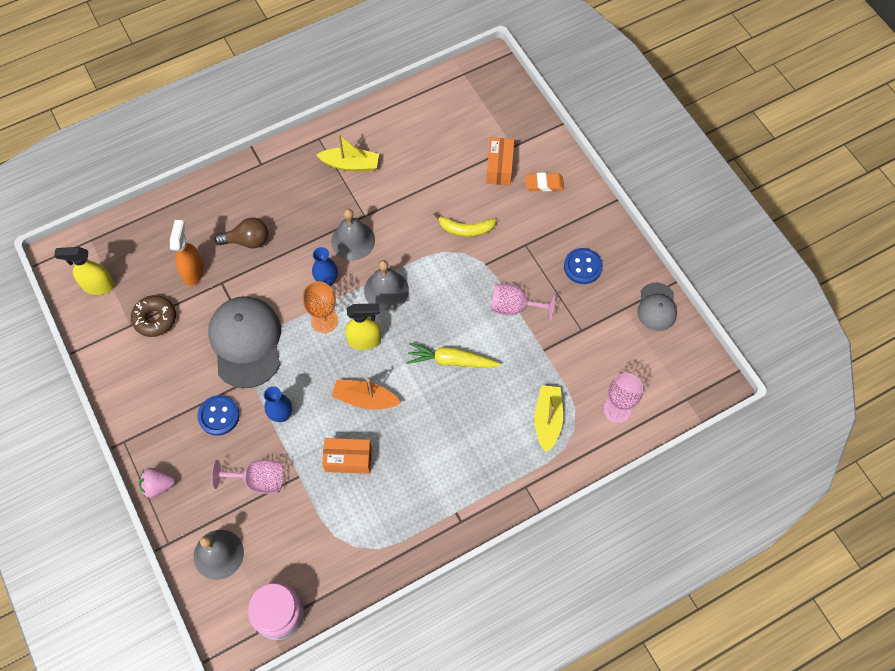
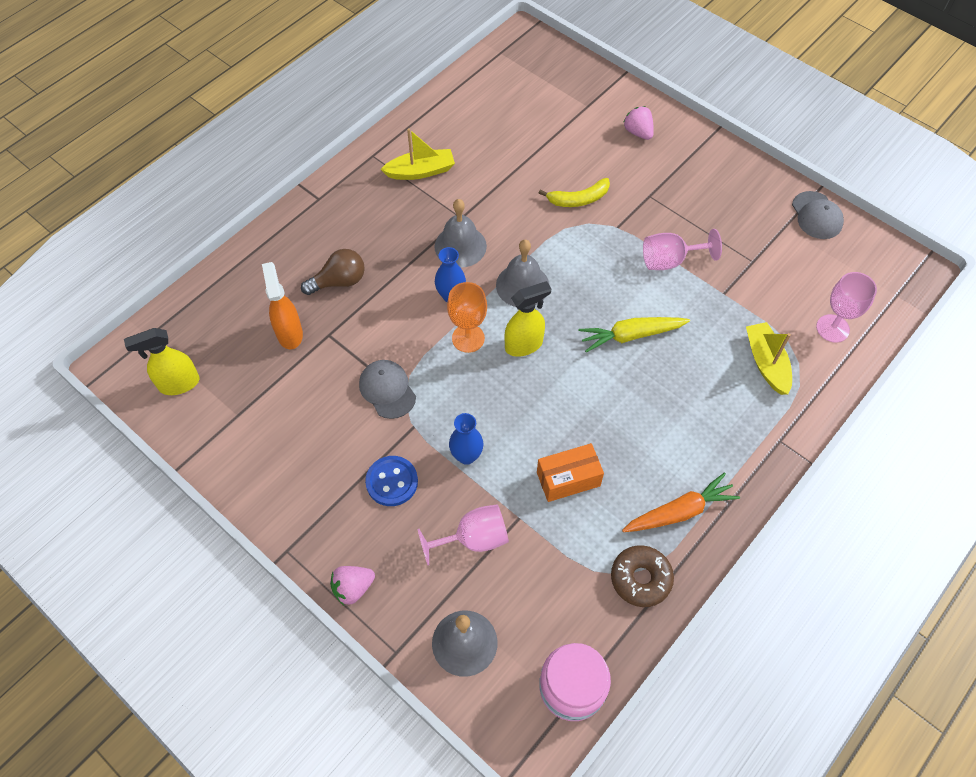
camera: 20 degrees left, 5 degrees down
brown donut [131,295,176,337] -> brown donut moved to [611,545,674,607]
grey cap [208,296,281,388] -> grey cap [359,360,416,419], size x0.55
orange boat [331,379,401,409] -> none
orange box [486,138,514,186] -> none
orange eraser [525,172,564,191] -> pink strawberry [623,106,654,140]
blue button [564,248,603,284] -> none
none -> orange carrot [622,472,740,532]

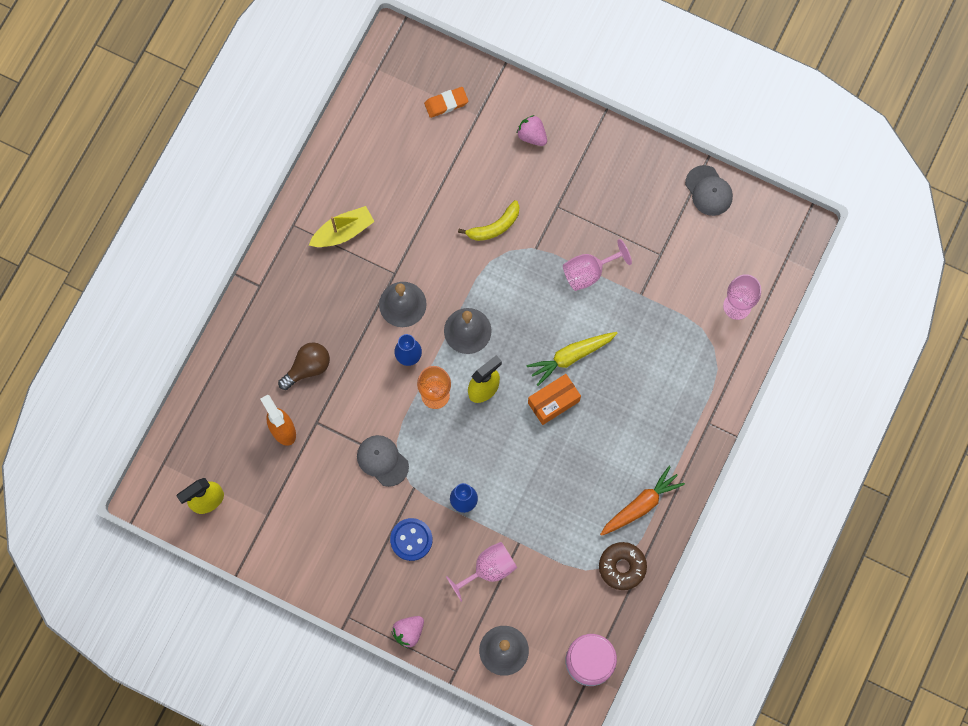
camera: 15 degrees left, 15 degrees up
orange box [537,443,604,502] -> orange box moved to [528,374,581,425]
yellow boat [746,322,792,395] -> none
none -> orange eraser [424,87,468,118]

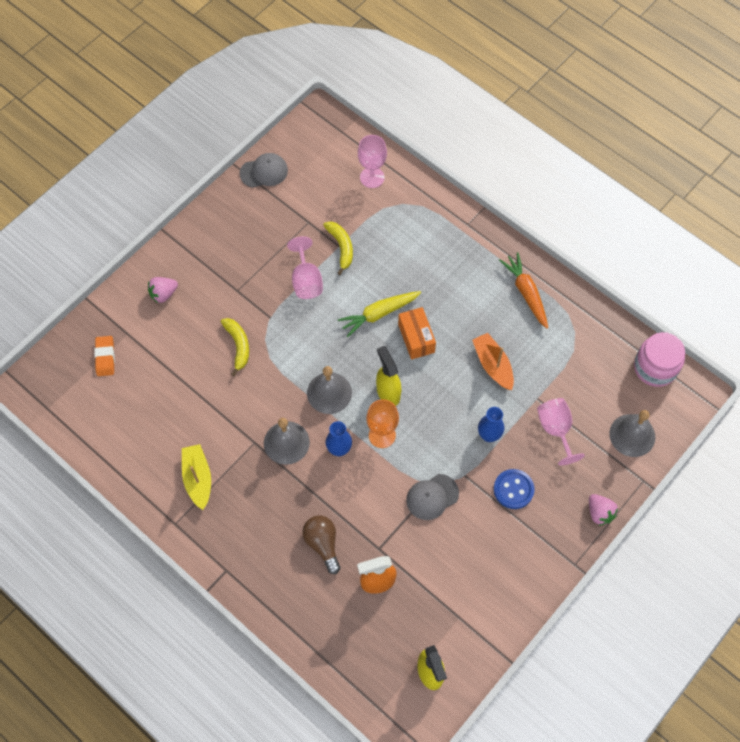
camera: 75 degrees left, 10 degrees down
yellow carrot [526,332,618,386] -> yellow carrot turned 75 degrees clockwise [338,291,421,337]
brown donut [599,542,647,590] -> none
none -> yellow banana [323,221,353,275]
none -> orange boat [472,333,514,390]

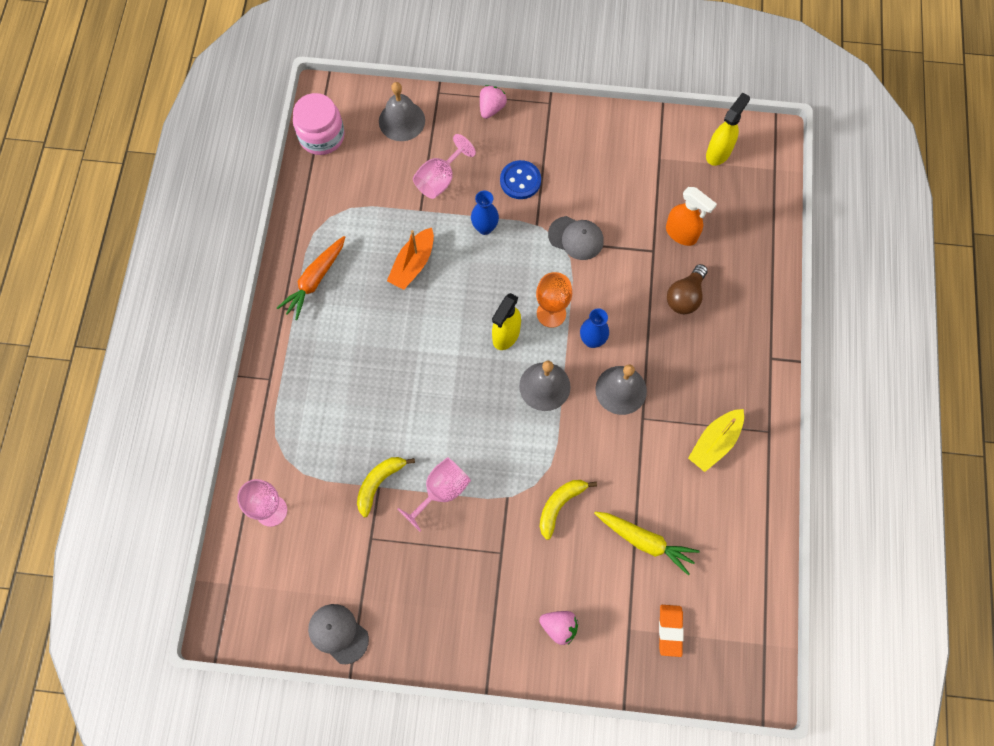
camera: 125 degrees left, 5 degrees up
orange eraser [95,336,115,376] -> orange eraser turned 45 degrees counterclockwise [659,605,684,657]
yellow carrot [338,291,421,337] -> yellow carrot moved to [594,512,700,575]
orange box [398,307,436,360] -> none

